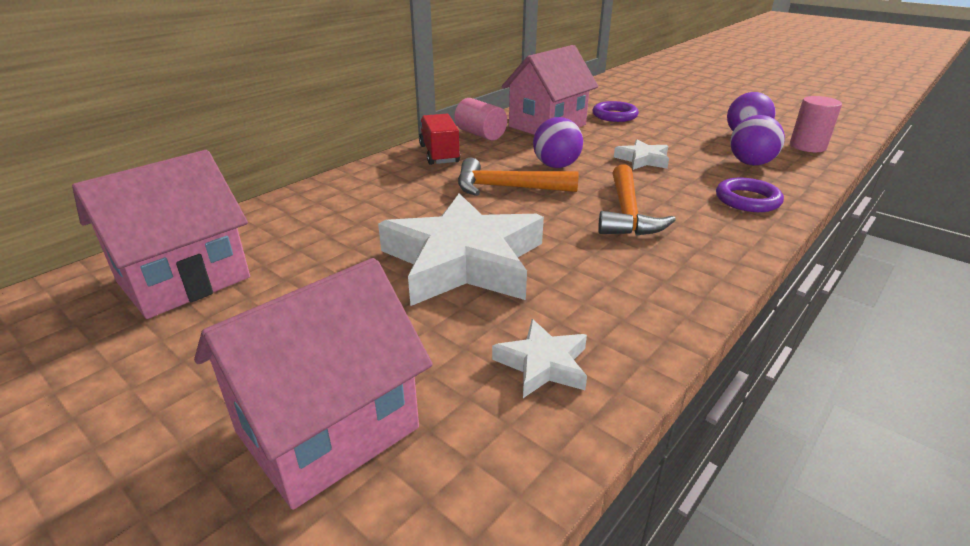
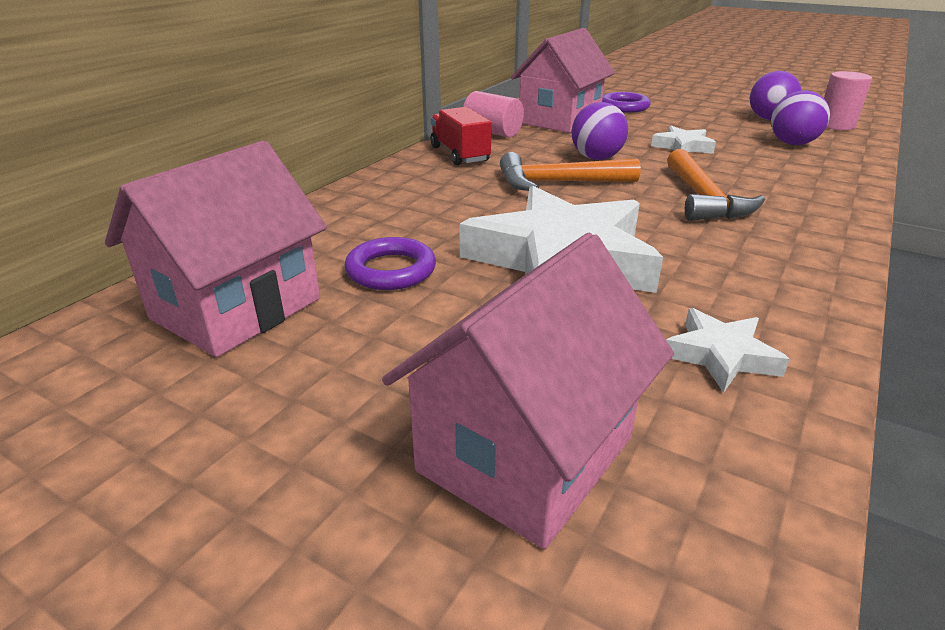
camera: 10 degrees left, 0 degrees up
purple ring [716,178,784,212] -> purple ring moved to [345,237,436,290]

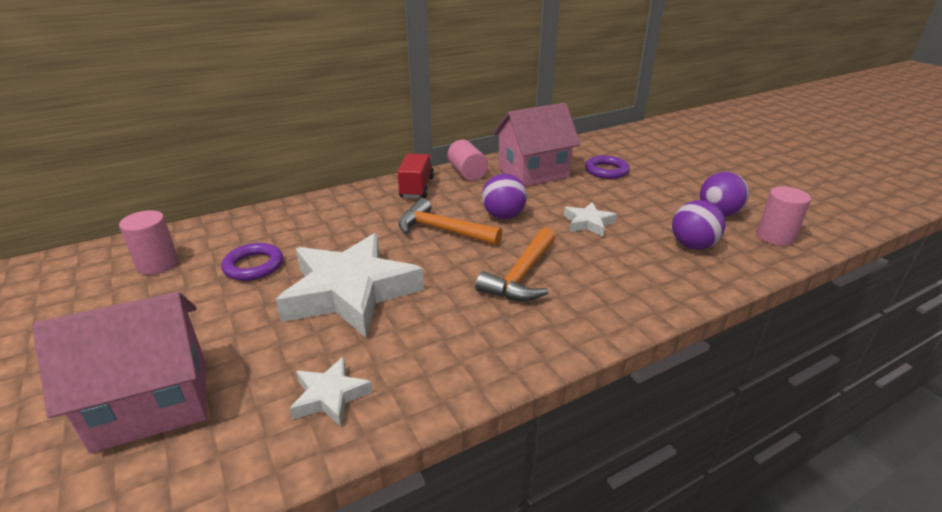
camera: 30 degrees right, 0 degrees up
pink house [105,141,327,357] -> pink cylinder [119,210,178,275]

